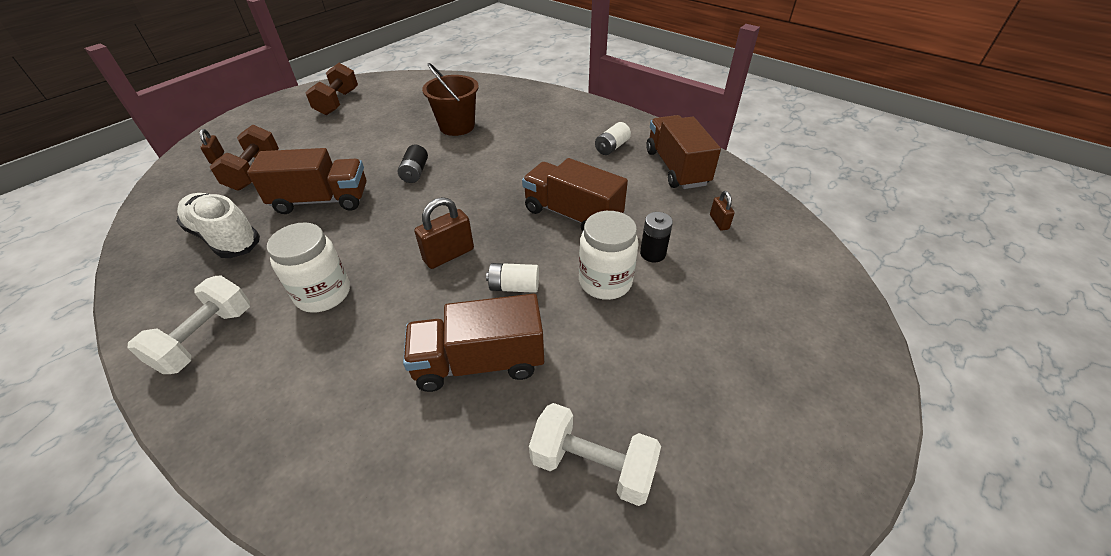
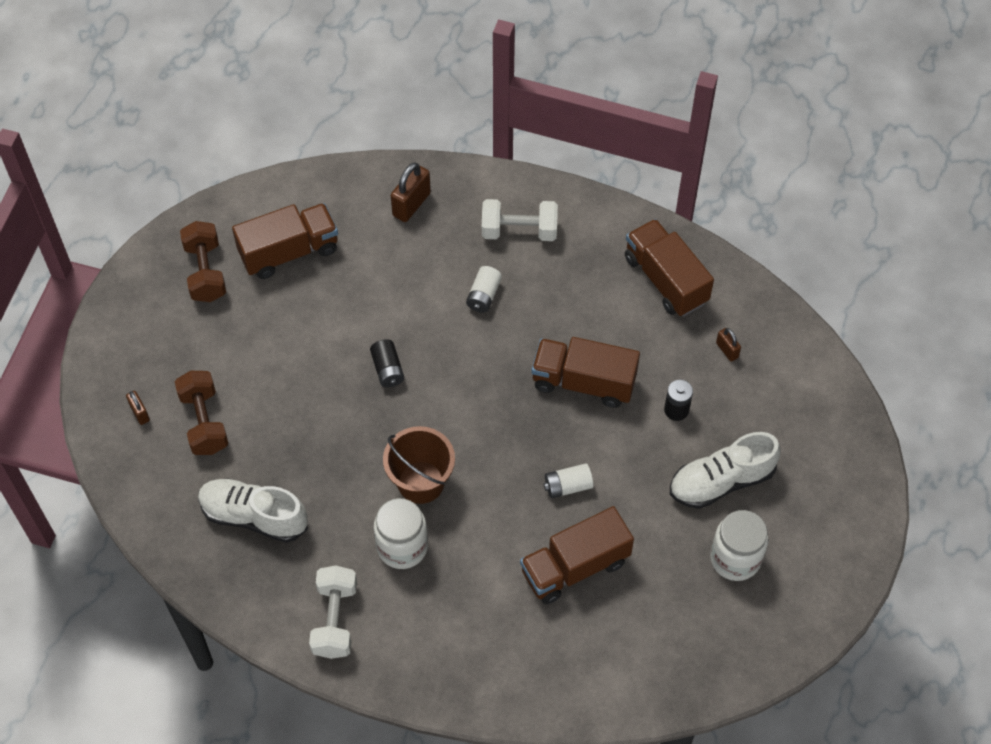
camera: 20 degrees left, 15 degrees up
brown truck [247,148,366,214] -> brown truck moved to [232,203,338,279]
brown padlock [414,197,474,269] -> brown padlock moved to [391,162,431,222]
brown bucket [422,63,479,136] -> brown bucket moved to [383,426,455,504]
white dumbbell [529,403,661,506] -> white dumbbell moved to [482,199,558,241]
white jar [579,211,639,300] -> white jar moved to [710,510,768,581]
white battery [595,122,631,155] -> white battery moved to [466,266,502,313]
none -> white shoe [670,432,781,509]

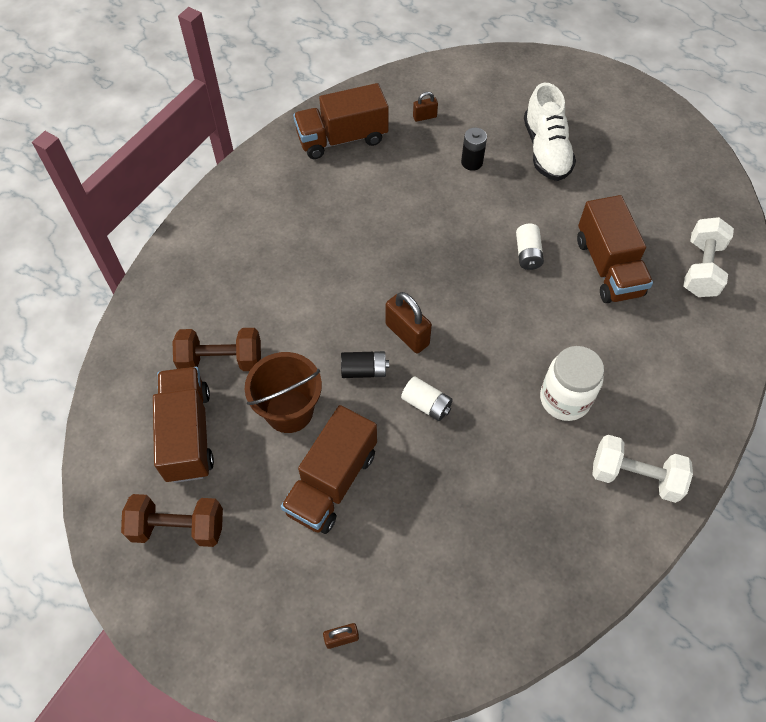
camera: 75 degrees left, 0 degrees up
brown dumbbell [175,371,228,455] -> brown dumbbell moved to [173,328,261,371]
white shoe [198,478,308,543] -> none
brown bucket [383,426,455,504] -> brown bucket moved to [245,352,322,433]
brown padlock [391,162,431,222] -> brown padlock moved to [386,292,432,353]
white battery [466,266,502,313] -> white battery moved to [401,376,453,421]
white dumbbell [482,199,558,241] -> white dumbbell moved to [683,217,734,297]
brown truck [532,337,640,408] -> brown truck moved to [281,405,377,534]
white jar [710,510,768,581] -> none

